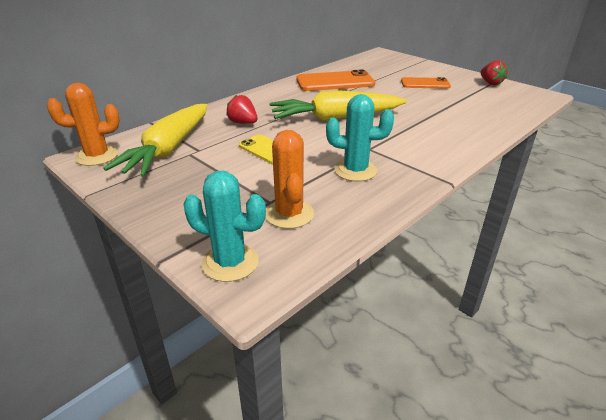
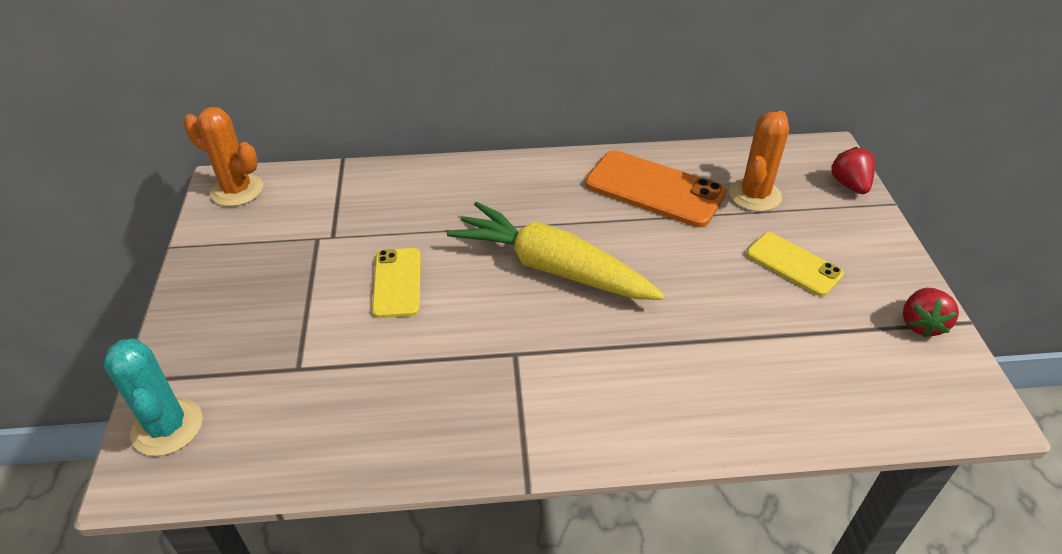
camera: 40 degrees right, 10 degrees up
yellow carrot [103,104,207,177] -> none
red strawberry [226,95,257,124] -> red strawberry moved to [831,147,875,194]
orange cactus [266,130,314,229] -> orange cactus moved to [729,111,789,212]
turquoise cactus [326,94,394,181] -> none
orange phone [401,77,451,89] -> yellow phone [746,232,844,296]

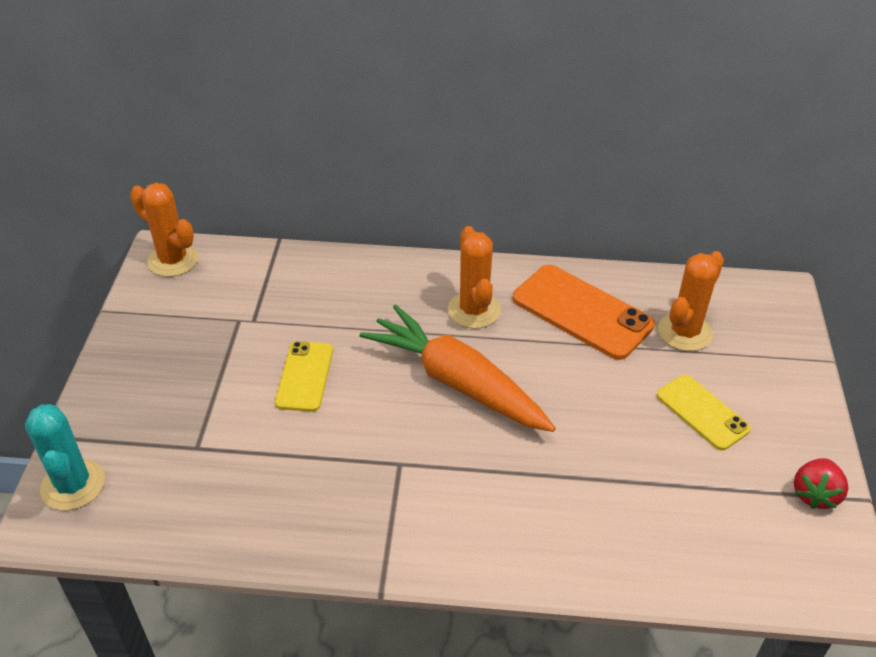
camera: 10 degrees right, 0 degrees up
yellow carrot [447,202,665,300] -> orange carrot [360,305,556,432]
red strawberry [831,147,875,194] -> none
none -> orange cactus [448,226,501,329]

